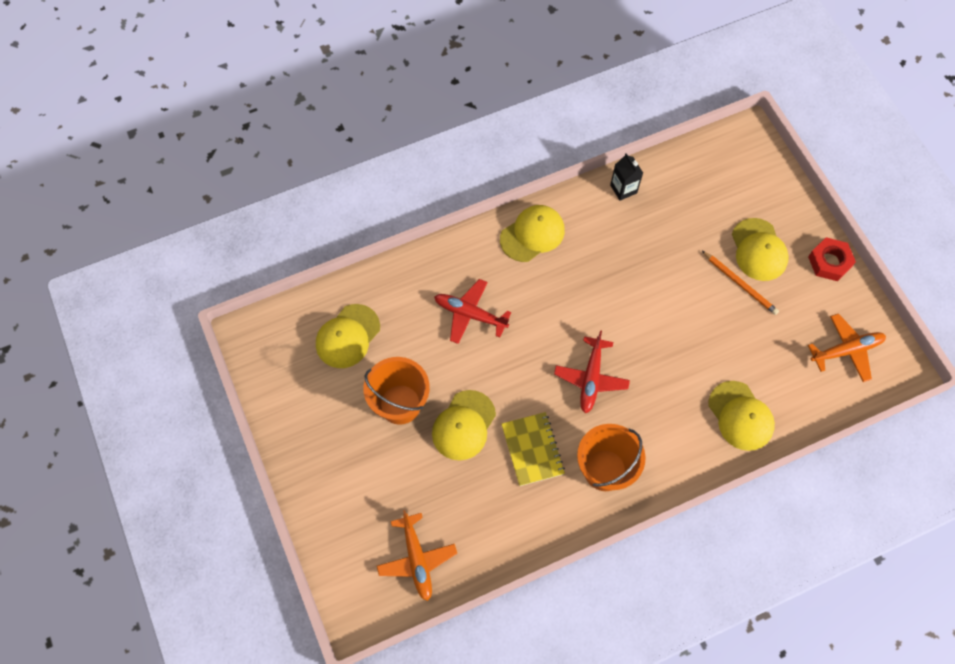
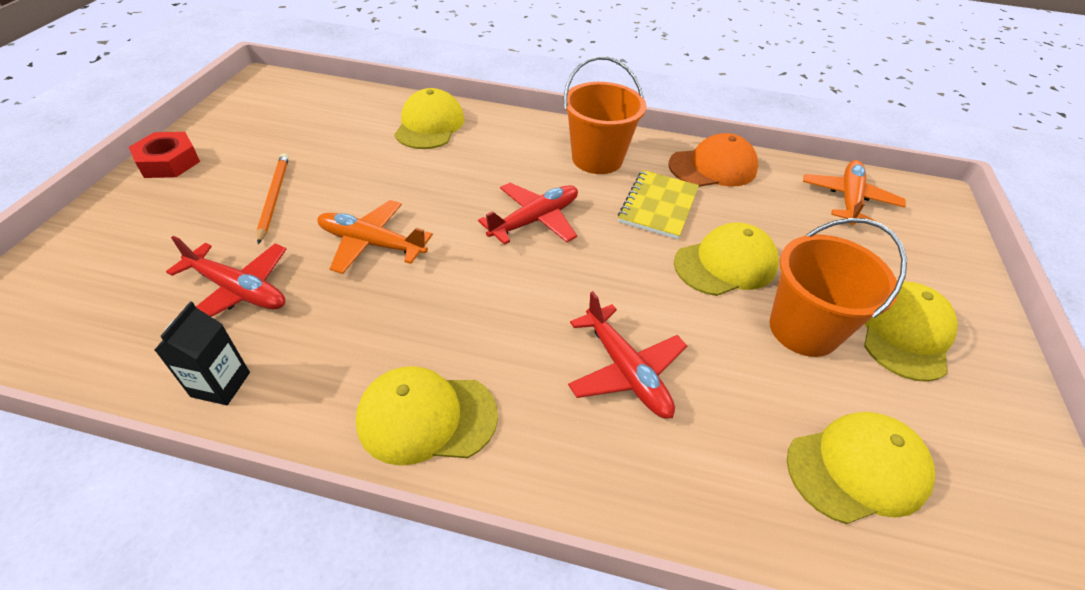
camera: 145 degrees left, 20 degrees down
yellow cap [732,218,789,281] -> yellow cap moved to [864,282,958,382]
orange plane [808,314,886,382] -> orange plane moved to [317,200,433,274]
none -> red plane [166,236,286,317]
none -> orange cap [669,133,758,187]

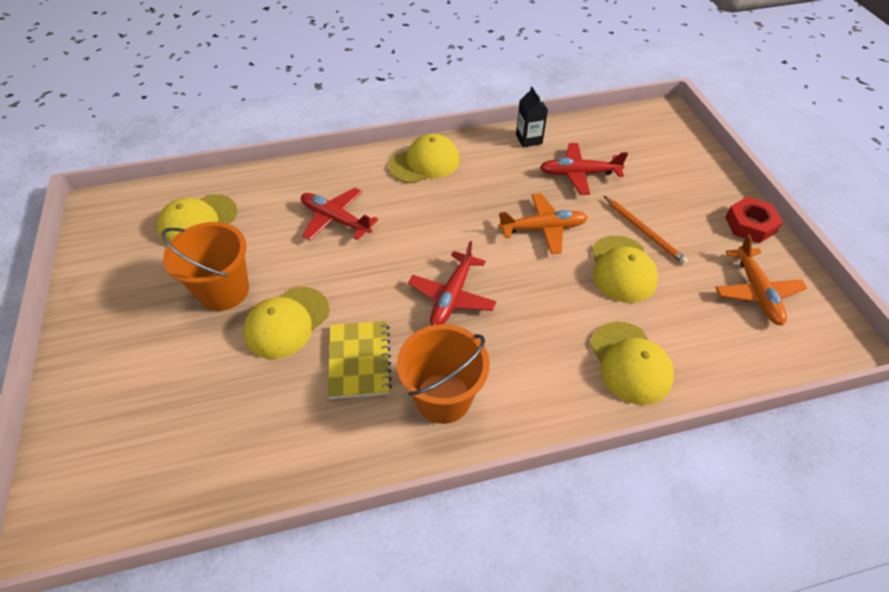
camera: 155 degrees right, 5 degrees up
orange cap [669,133,758,187] -> none
orange plane [803,160,906,225] -> orange plane moved to [715,234,807,325]
yellow cap [864,282,958,382] -> yellow cap moved to [592,236,658,303]

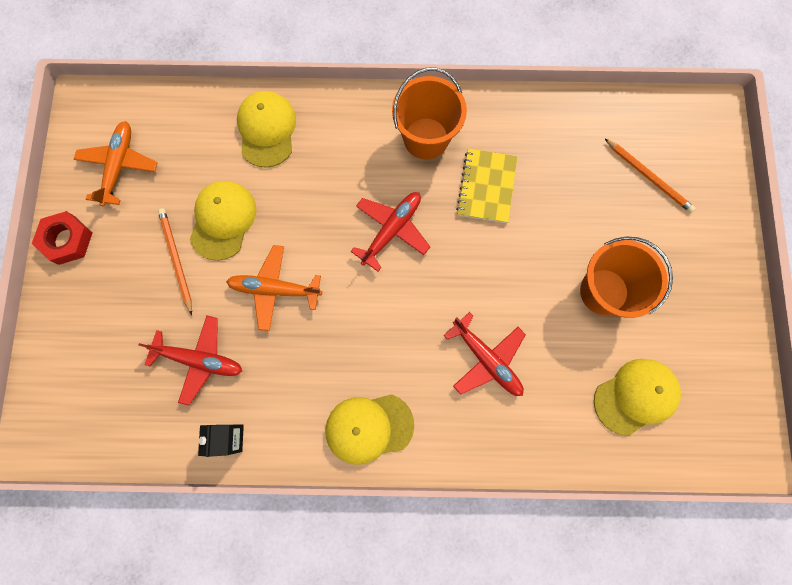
camera: 165 degrees left, 25 degrees up
yellow cap [243,287,330,359] -> none
none -> orange pencil [605,139,696,213]

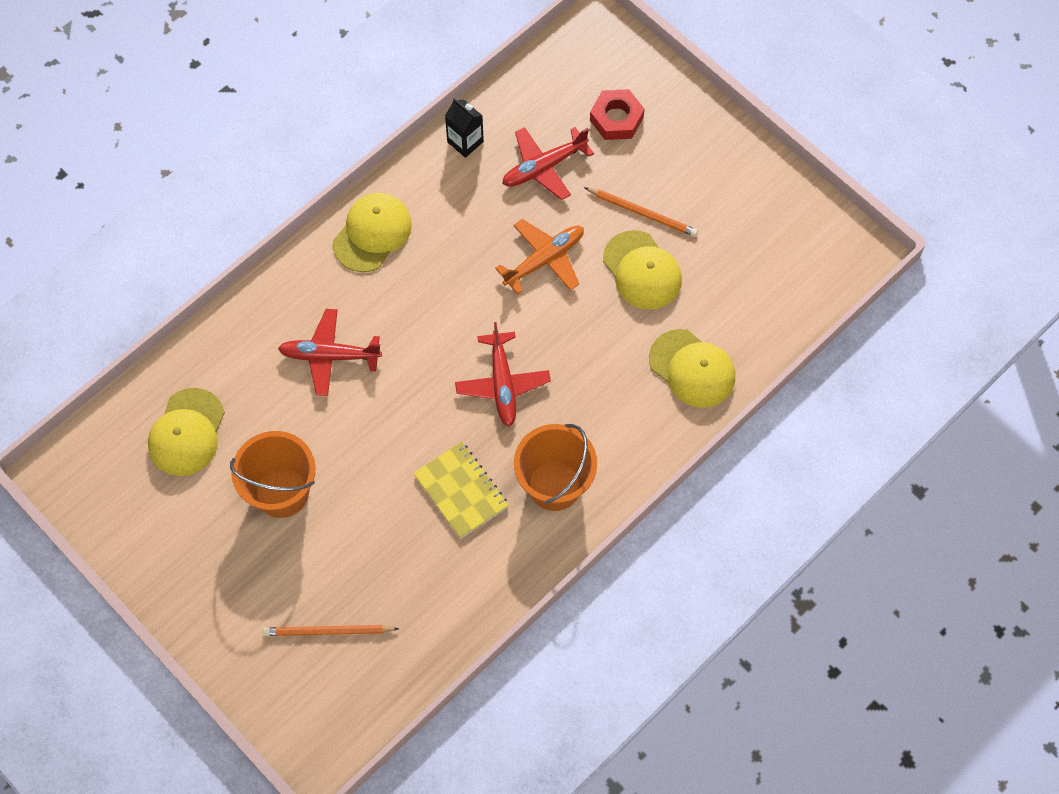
camera: 135 degrees right, 10 degrees down
red nut [32,211,92,265] -> red nut moved to [590,89,644,140]
orange plane [74,121,158,207] -> none

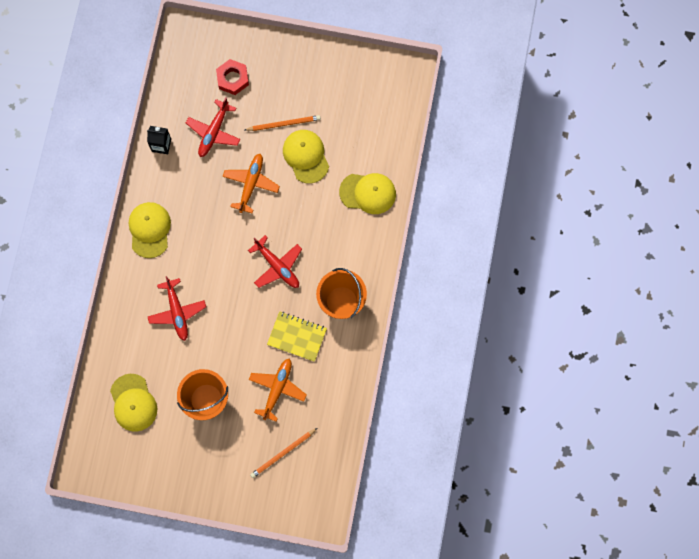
camera: 35 degrees left, 10 degrees up
red plane [278,309,382,396] -> red plane turned 75 degrees counterclockwise [148,276,206,341]
yellow cap [603,230,682,310] -> yellow cap turned 135 degrees counterclockwise [283,130,329,183]
none -> orange plane [249,359,307,422]

